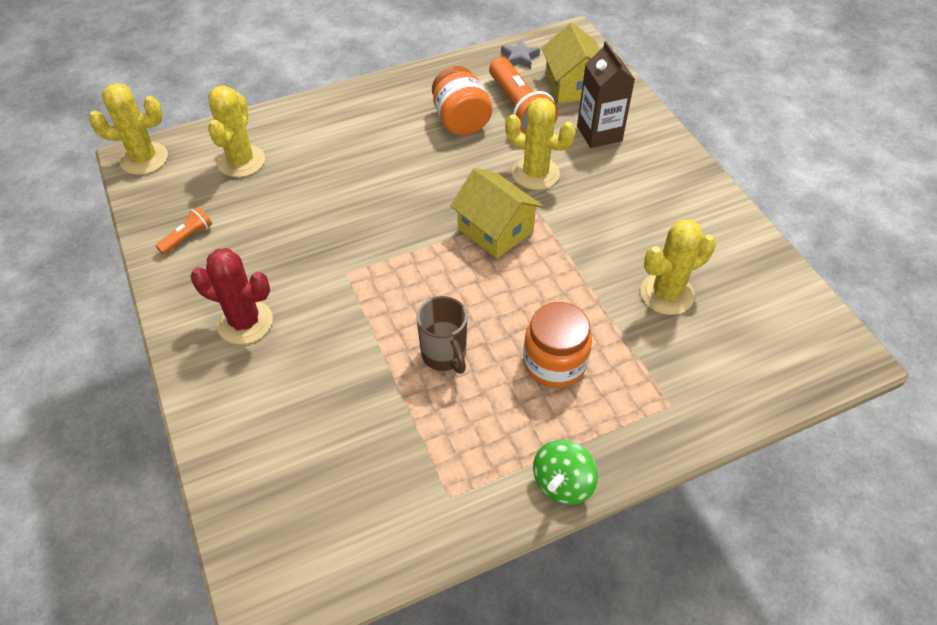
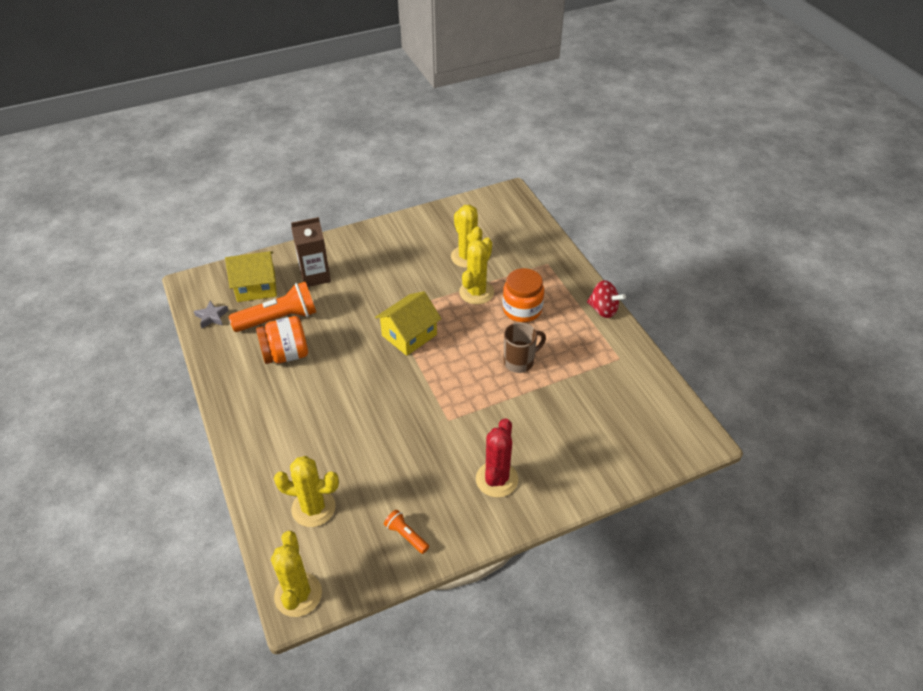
camera: 90 degrees left, 5 degrees down
yellow cactus [505,98,576,190] -> yellow cactus moved to [459,237,494,305]
green spinning top [533,440,598,505] -> red spinning top [587,280,626,318]

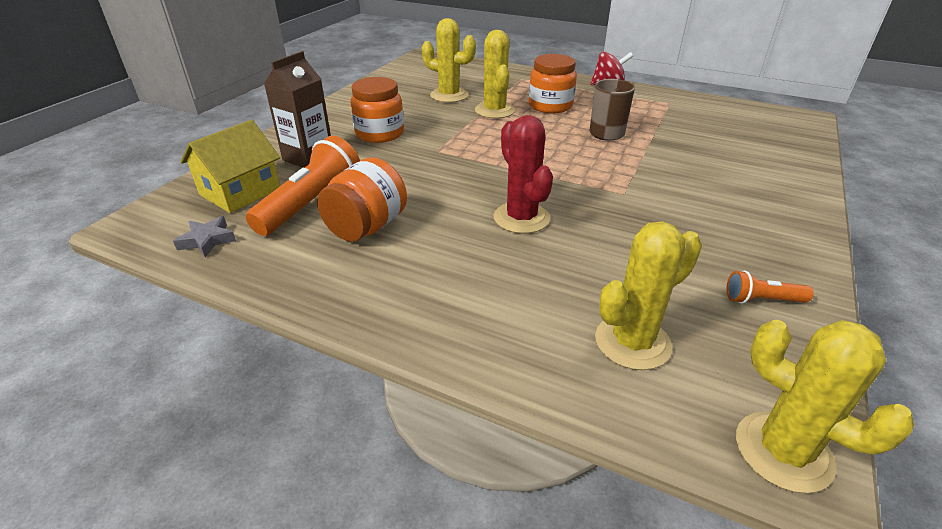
camera: 40 degrees left, 10 degrees down
yellow house [375,291,442,356] -> none
red cactus [476,418,518,498] -> red cactus moved to [494,115,553,234]
none -> orange jar [350,77,404,143]

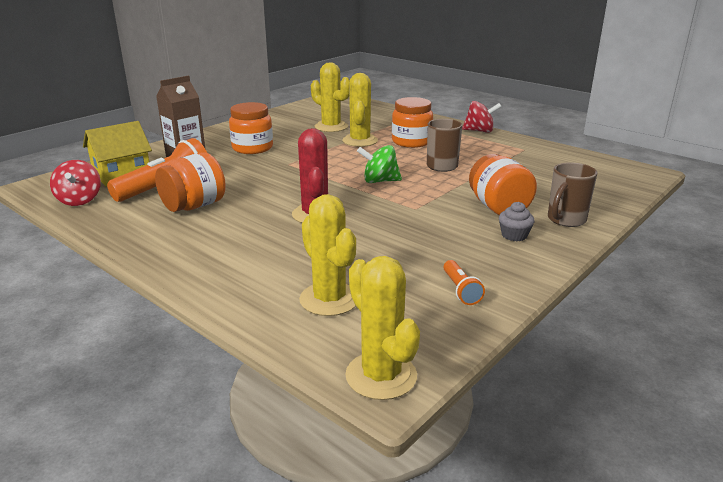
camera: 15 degrees right, 10 degrees down
grey star [173,216,236,257] -> red spinning top [50,160,101,206]
yellow cactus [595,222,702,370] -> yellow cactus turned 75 degrees clockwise [299,194,356,316]
orange flashlight [727,271,814,304] -> orange flashlight turned 120 degrees counterclockwise [443,260,485,305]
none -> green spinning top [357,145,402,183]
none -> orange jar [469,154,537,215]
none -> grey cupcake [499,202,534,241]
none -> brown mug [548,162,597,227]

